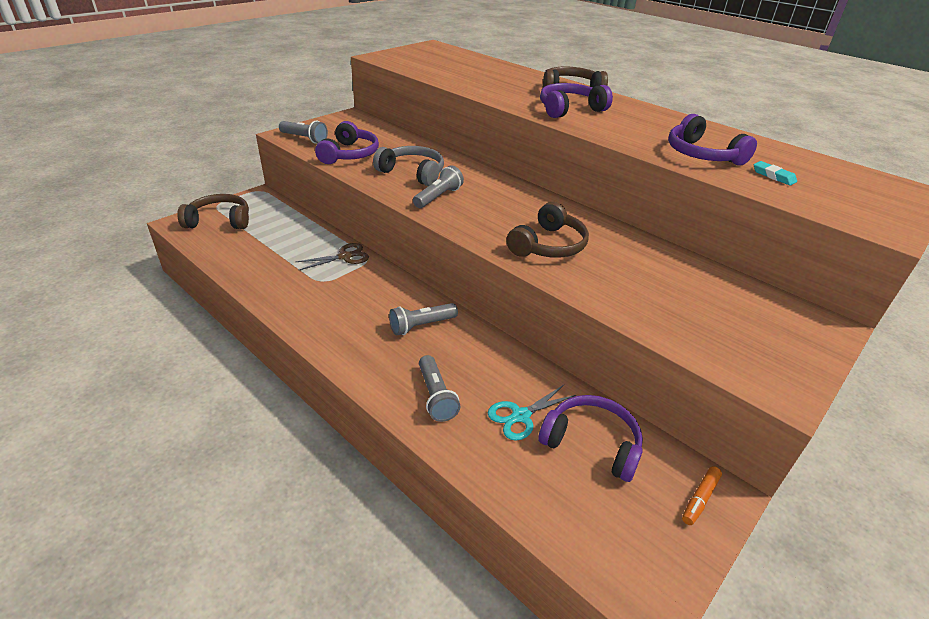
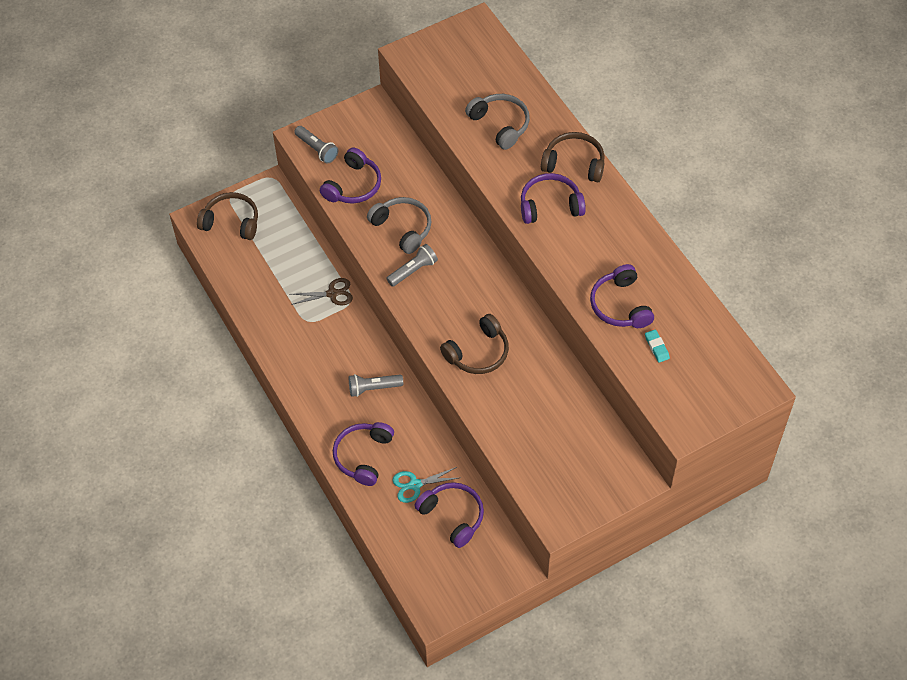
camera: 20 degrees right, 20 degrees up
grey flashlight [419,355,461,422] -> purple headphones [333,422,394,486]
orange marker [682,466,722,525] -> none
none -> grey headphones [465,94,530,150]

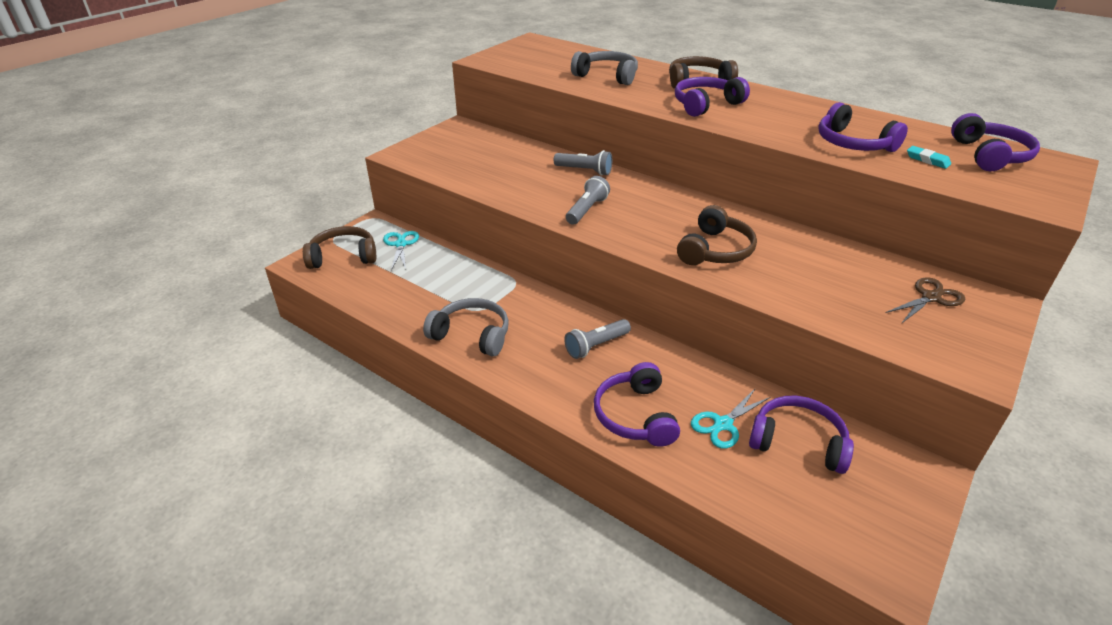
camera: 25 degrees left, 20 degrees down
brown scissors [291,278,353,305] -> brown scissors moved to [886,277,965,324]
grey flashlight [294,126,339,164] -> grey flashlight moved to [554,150,612,176]
purple headphones [320,148,381,204] -> purple headphones moved to [951,113,1040,171]
grey headphones [367,197,431,254] -> grey headphones moved to [423,298,509,356]
none -> turquoise scissors [383,231,419,270]

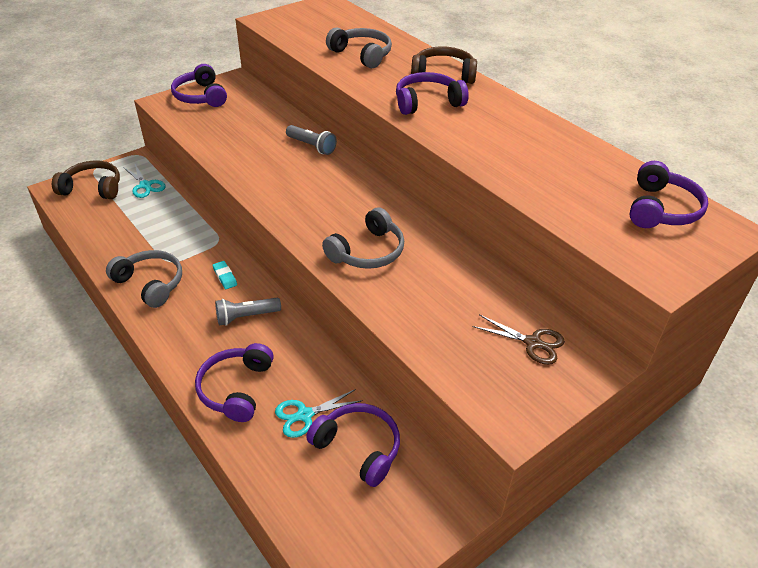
camera: 15 degrees right, 5 degrees up
turquoise scissors [383,231,419,270] -> turquoise scissors turned 135 degrees clockwise [123,164,166,198]
grey flashlight [566,176,610,225] -> none
brown headphones [677,205,757,265] -> grey headphones [322,207,404,269]
purple headphones [818,102,908,152] -> purple headphones moved to [171,64,227,107]
brown scissors [886,277,965,324] -> brown scissors turned 45 degrees clockwise [473,314,565,365]
turquoise eraser [907,146,951,169] -> turquoise eraser moved to [213,261,237,289]

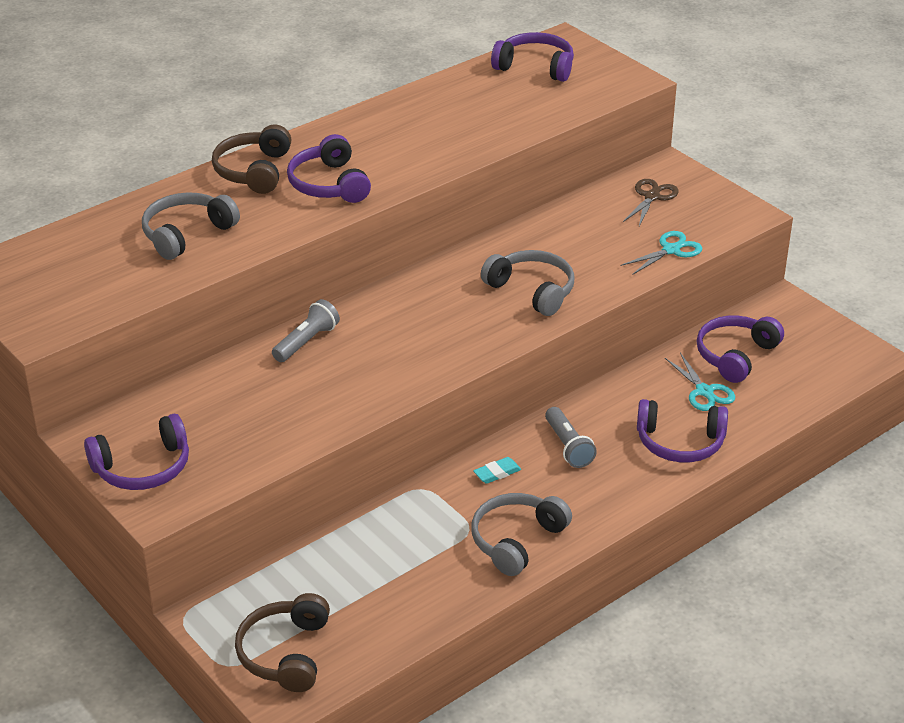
camera: 90 degrees left, 5 degrees down
turquoise scissors [123,164,166,198] -> turquoise scissors moved to [620,231,702,275]

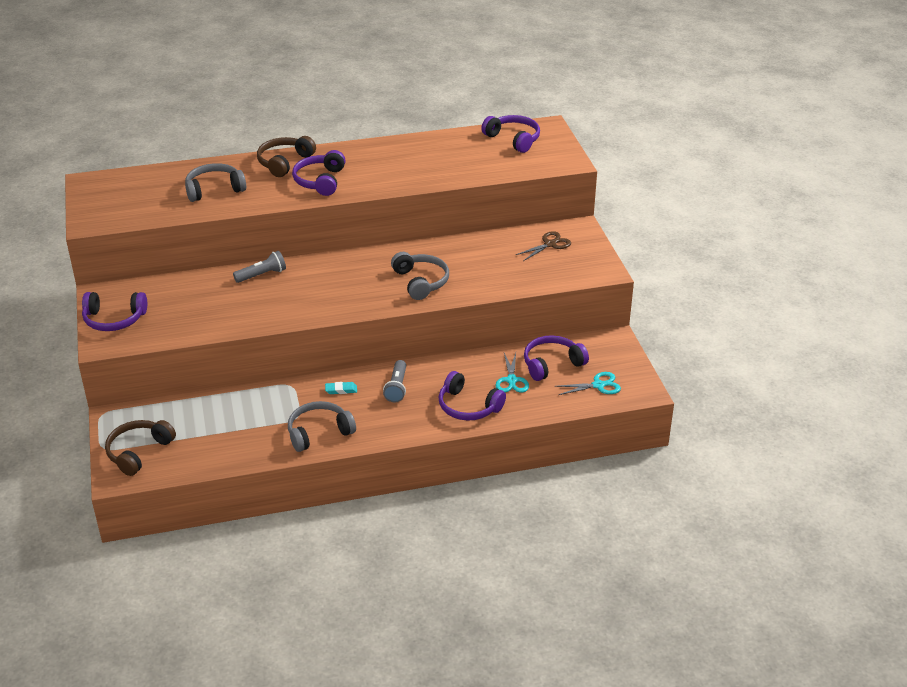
camera: 25 degrees right, 0 degrees up
turquoise scissors [620,231,702,275] -> turquoise scissors moved to [555,372,621,395]

